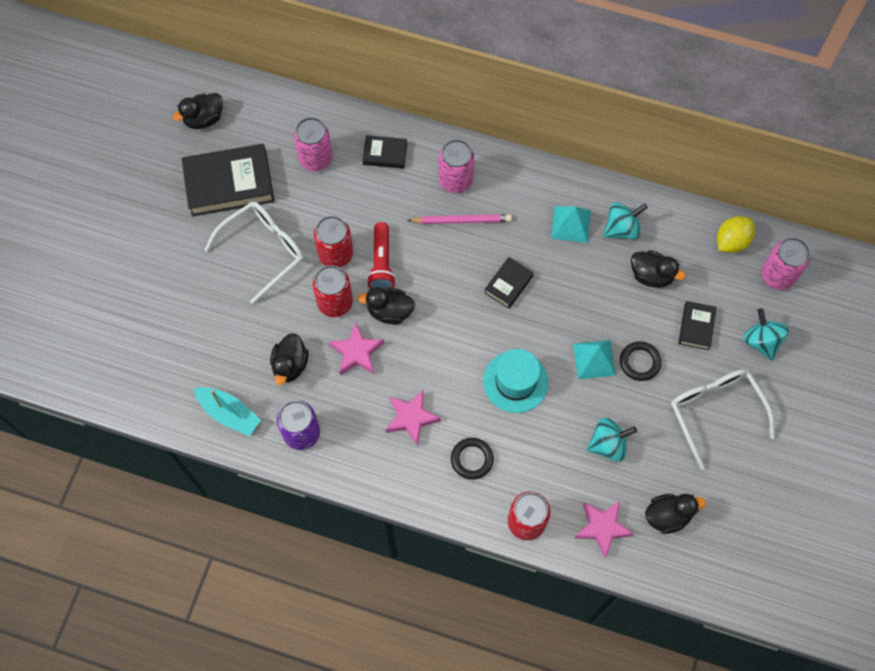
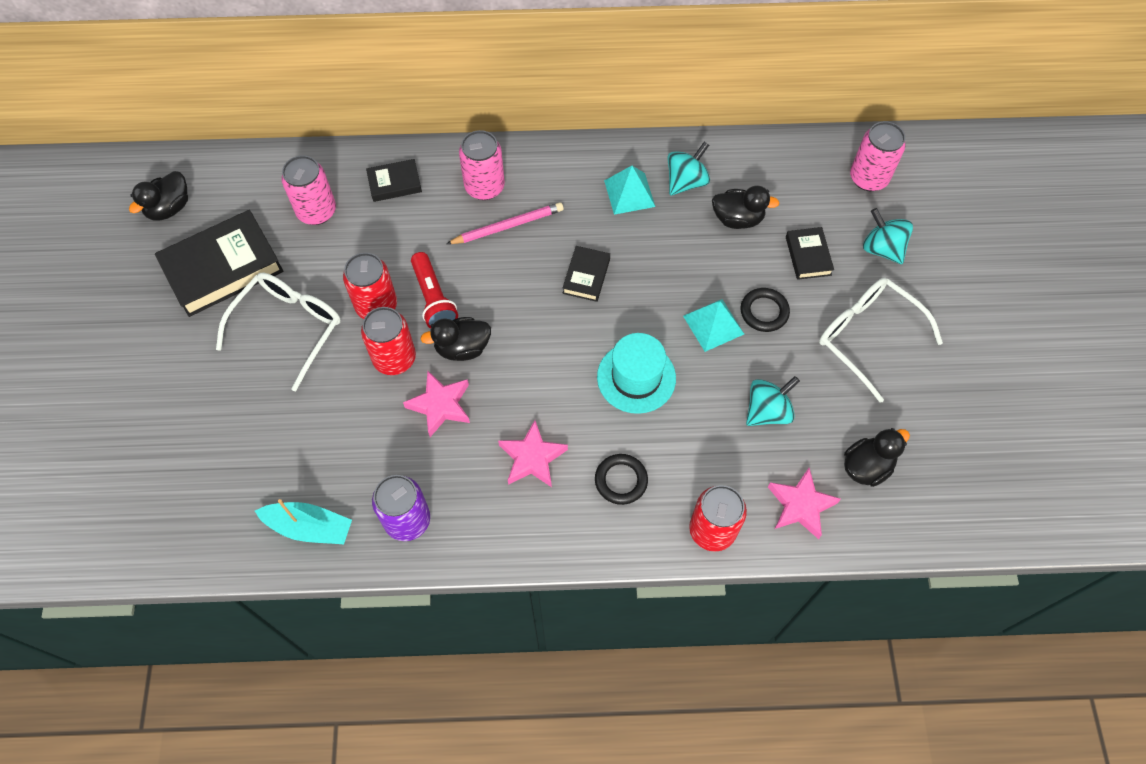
camera: 20 degrees left, 5 degrees down
black duck [270,333,309,385] -> none
yellow lemon [717,216,755,253] -> none

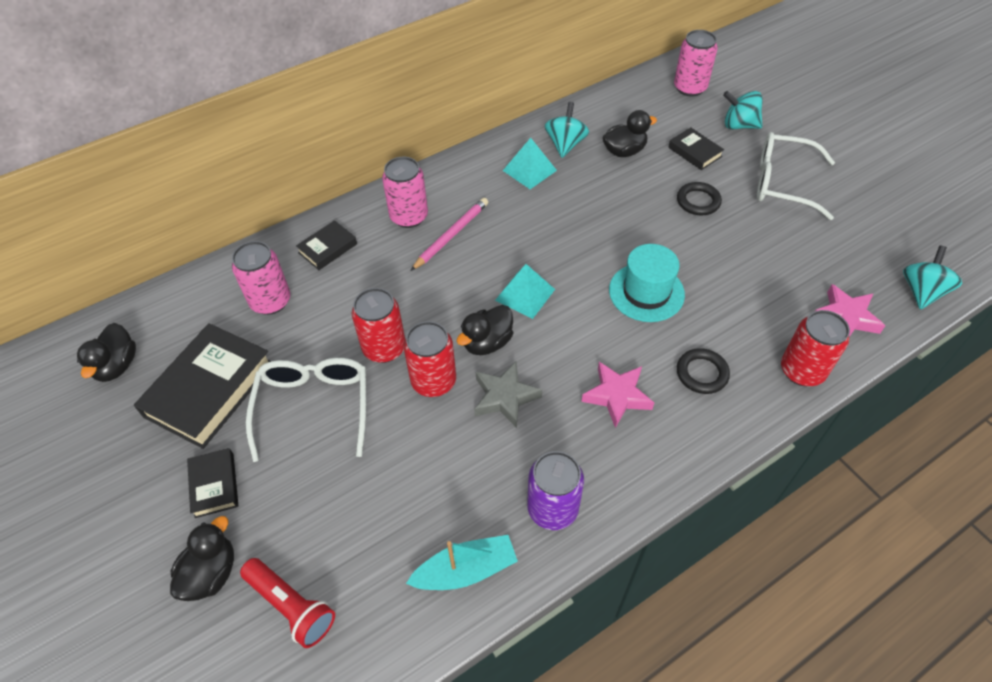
camera: 30 degrees left, 10 degrees down
pink star [403,371,470,437] -> grey star [474,361,542,428]
red flashlight [411,252,458,328] -> red flashlight moved to [240,558,335,648]
black book [563,246,610,302] -> black book moved to [187,448,238,518]
turquoise pyramid [683,299,744,352] -> turquoise pyramid moved to [495,264,555,319]
turquoise spinning top [746,376,800,426] -> turquoise spinning top moved to [903,245,962,310]
black duck [844,428,910,487] -> black duck moved to [170,516,234,601]

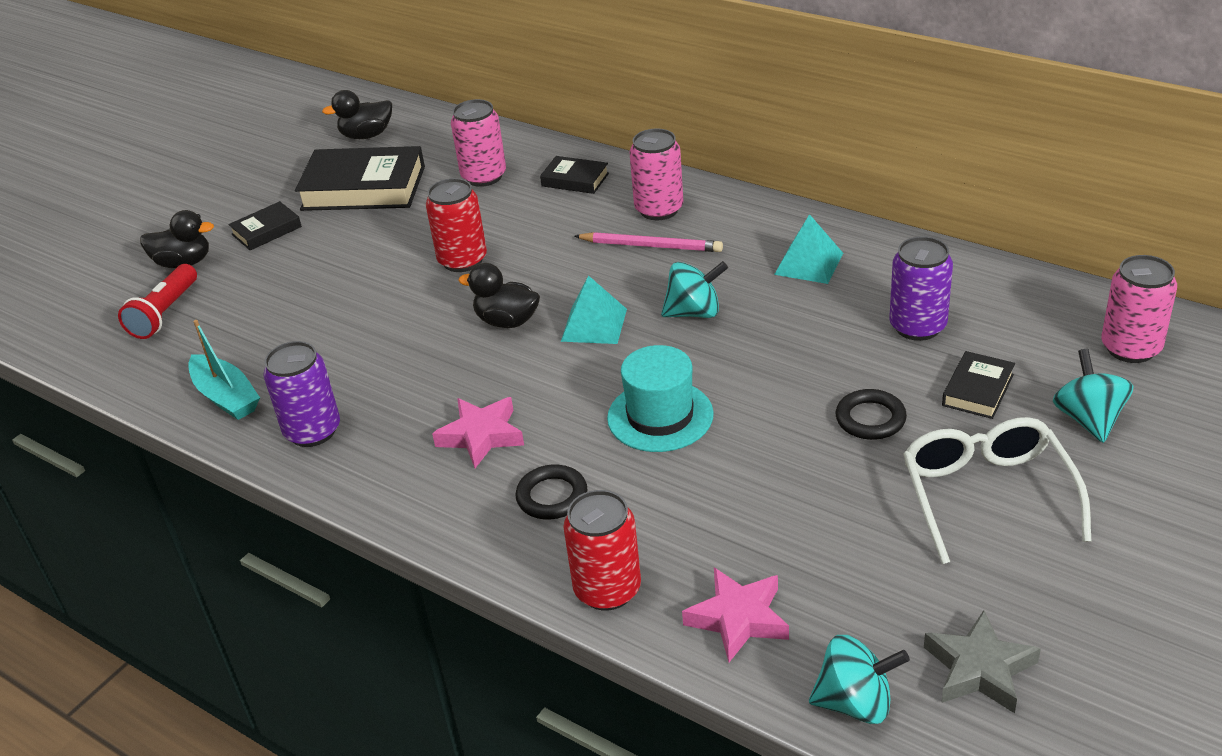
camera: 70 degrees right, 15 degrees down
white glasses [246,358,366,462] -> none
red can [404,321,456,397] -> none
grey star [474,361,542,428] -> grey star moved to [924,610,1041,713]
turquoise spinning top [545,102,589,158] -> turquoise spinning top moved to [661,261,728,318]
black duck [602,110,657,157] -> purple can [889,236,953,341]

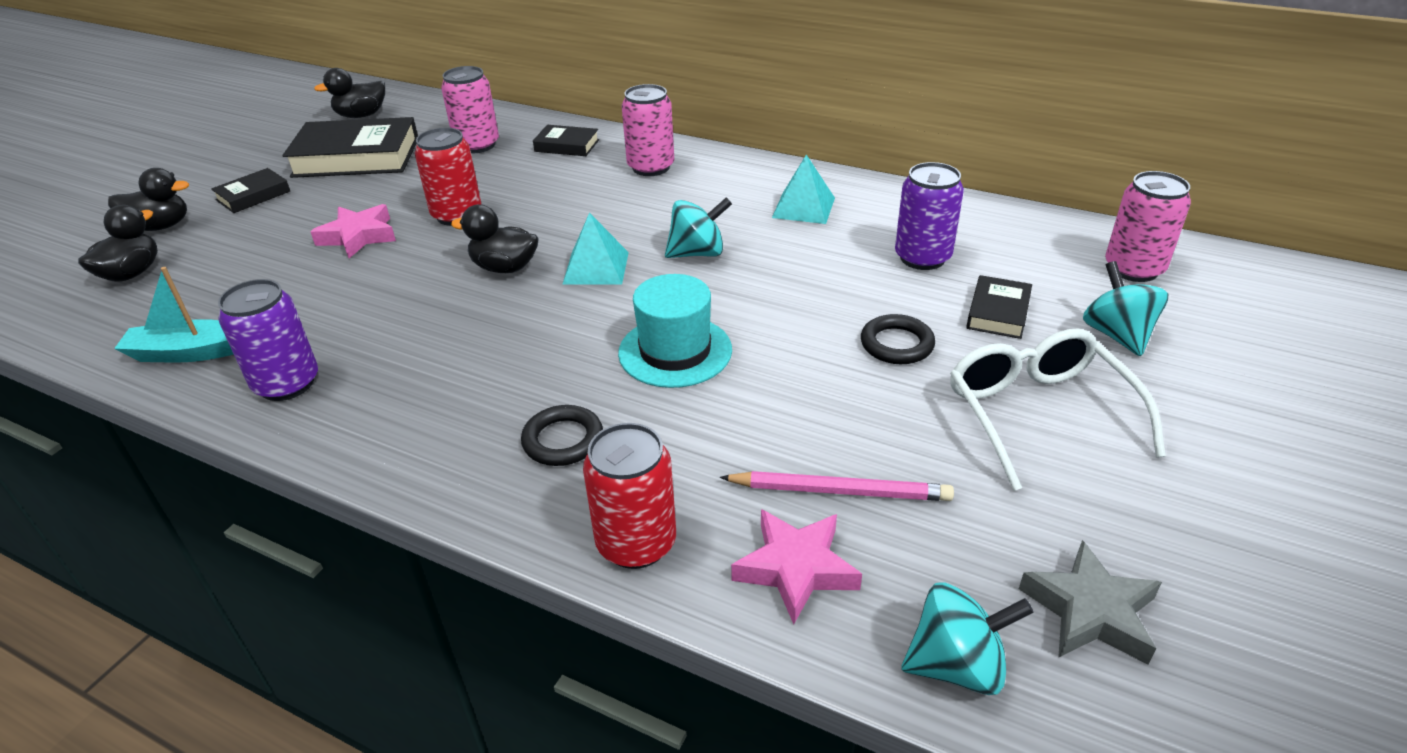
camera: 10 degrees left, 0 degrees up
red flashlight [118,264,197,339] -> black duck [78,205,158,282]
turquoise boat [188,320,260,420] -> turquoise boat turned 135 degrees clockwise [114,267,234,362]
pink star [432,397,524,468] -> pink star moved to [311,204,396,258]
pink pencil [574,232,723,252] -> pink pencil moved to [719,471,954,501]

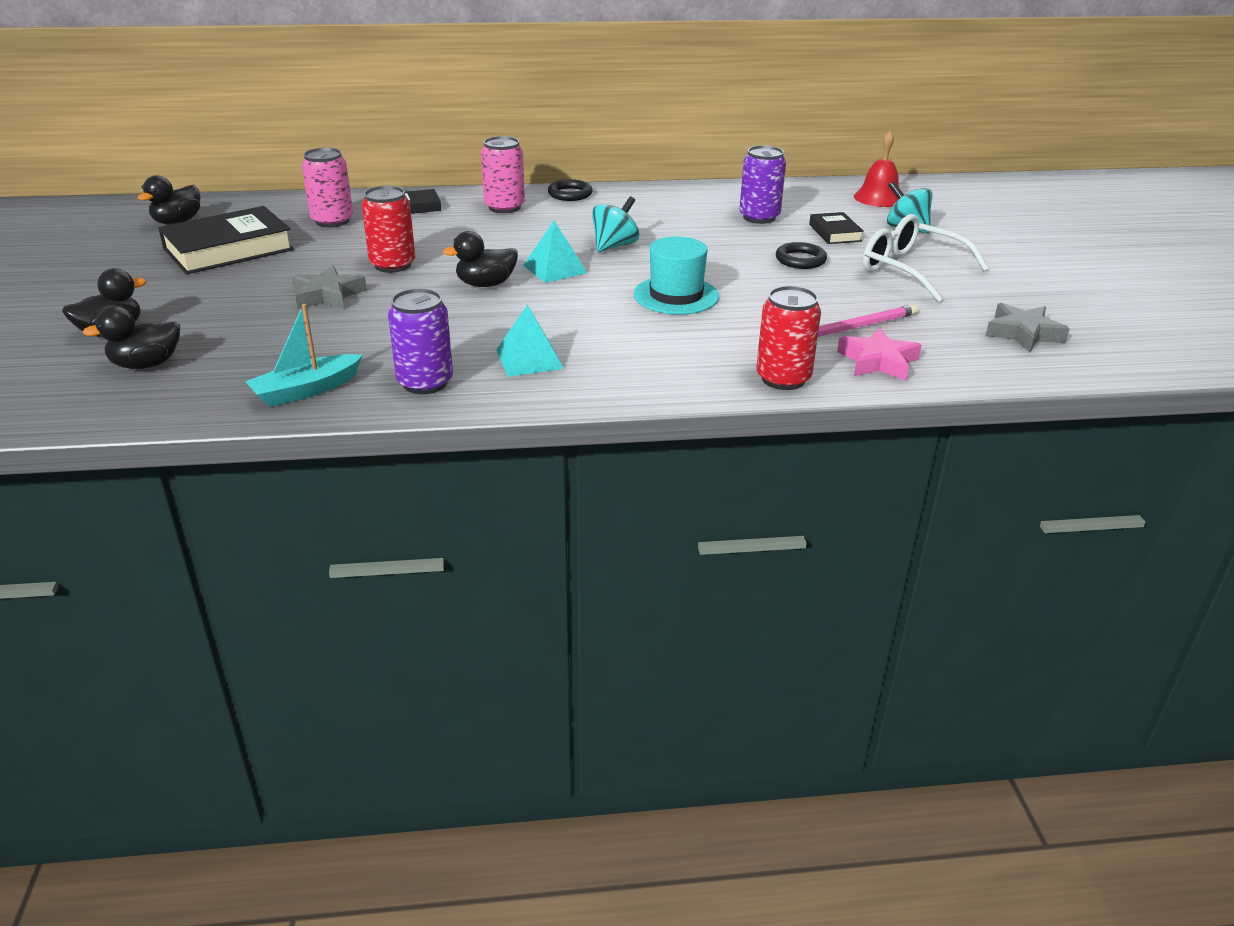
camera: 35 degrees left, 5 degrees down
black duck [78,205,158,282] -> black duck turned 105 degrees counterclockwise [82,306,180,369]
black book [211,168,290,213] -> none
pink star [311,204,396,258] -> grey star [292,265,367,309]
black ring [521,405,603,466] -> black ring moved to [548,179,592,201]
turquoise pyramid [772,155,835,224] -> turquoise pyramid moved to [496,305,564,377]
turquoise spinning top [902,582,1034,695] -> none
pink can [1105,171,1191,282] -> red bell [854,131,899,207]

